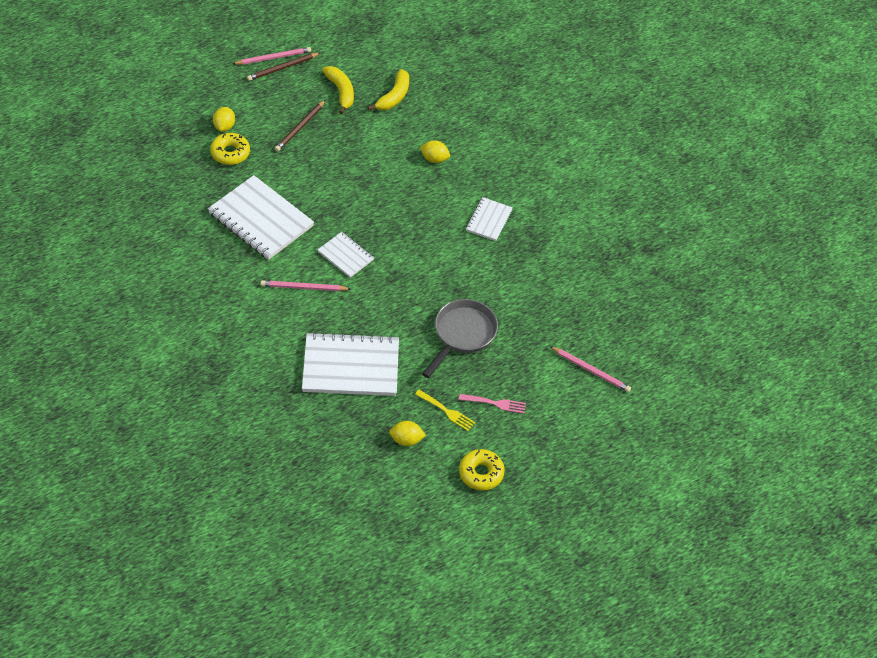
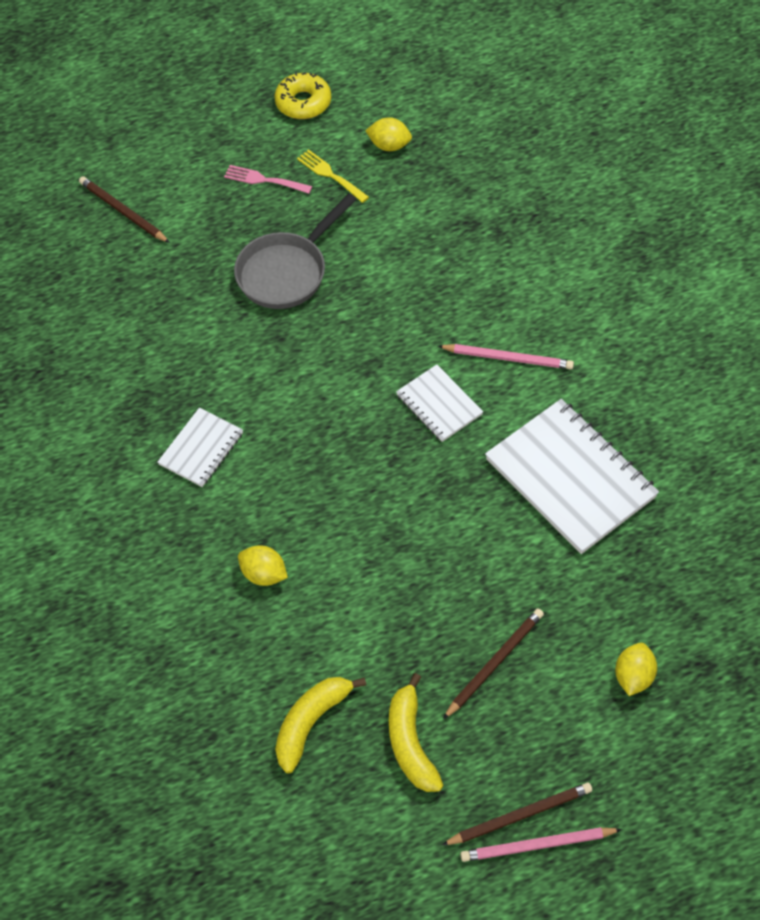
camera: 165 degrees left, 5 degrees up
yellow donut [210,133,250,165] -> none
white notebook [302,332,399,396] -> none
pink pencil [549,346,631,392] -> brown pencil [79,176,170,243]

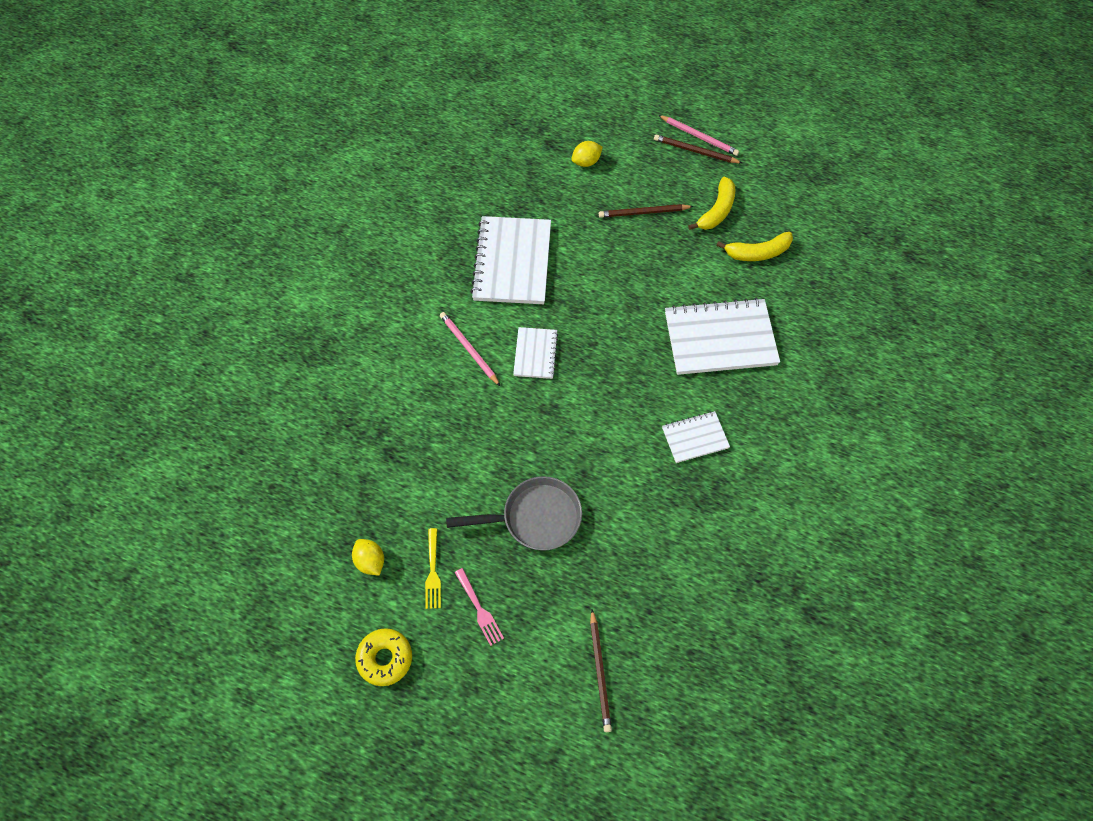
camera: 140 degrees left, 5 degrees up
yellow lemon [238,545,288,586] -> white notebook [665,298,780,375]

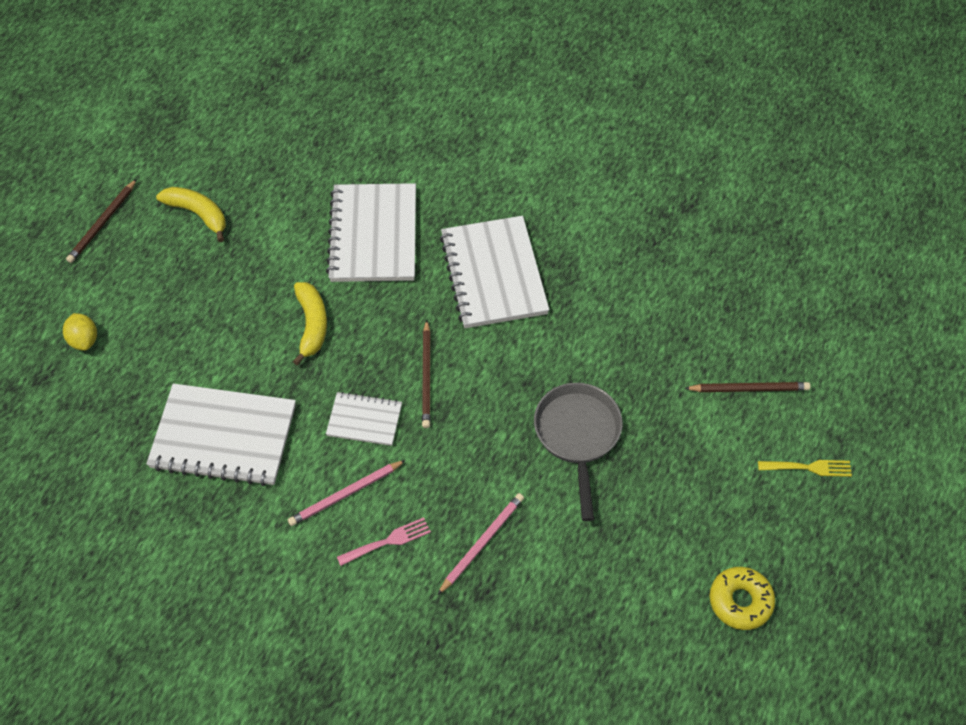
camera: 85 degrees left, 5 degrees down
yellow lemon [352,539,384,576] -> none
yellow fork [425,528,441,609] -> yellow fork moved to [758,460,852,477]
pink fork [455,568,504,646] -> pink fork moved to [337,517,431,566]
brown pencil [599,204,694,218] -> brown pencil moved to [422,320,431,428]
pink pencil [658,115,739,156] -> pink pencil moved to [437,493,524,595]
white notebook [662,411,730,463] -> white notebook [440,216,549,328], size x1.89
yellow banana [716,232,793,261] -> yellow banana moved to [293,282,327,365]

